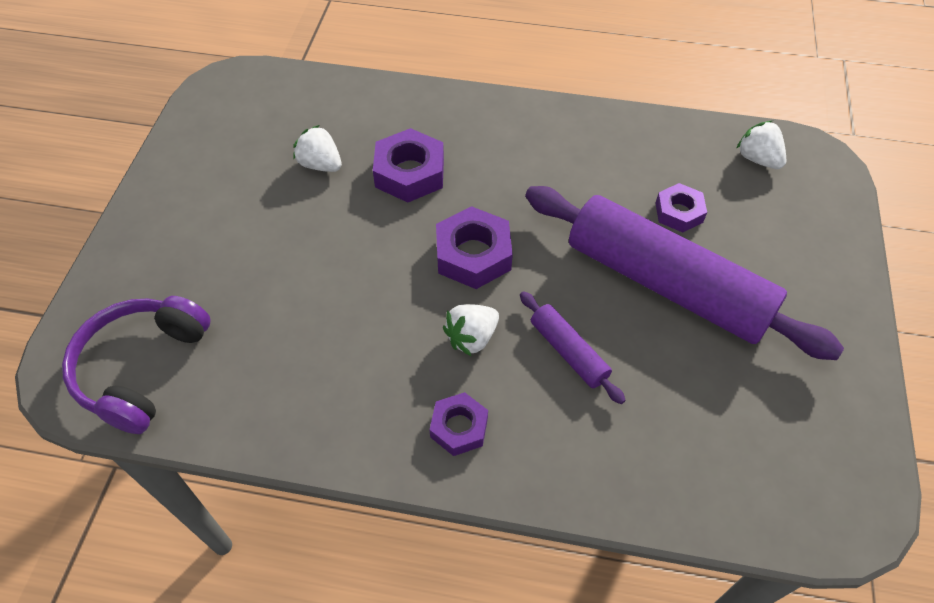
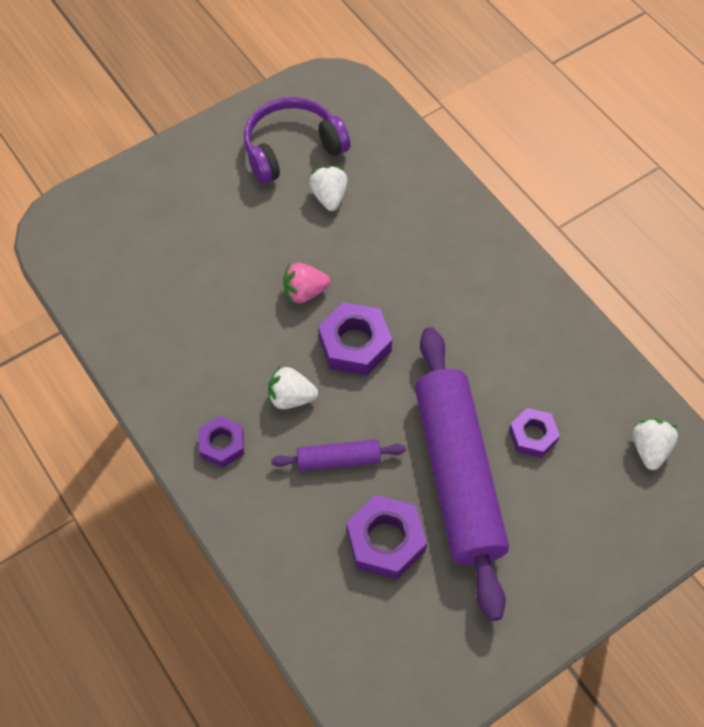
camera: 45 degrees right, 5 degrees up
purple headphones [62,296,211,434] -> purple headphones moved to [244,97,350,184]
purple nut [373,128,444,203] -> purple nut moved to [346,495,427,580]
purple rolling pin [520,291,626,404] -> purple rolling pin turned 75 degrees clockwise [271,440,406,471]
none -> pink strawberry [283,263,330,304]

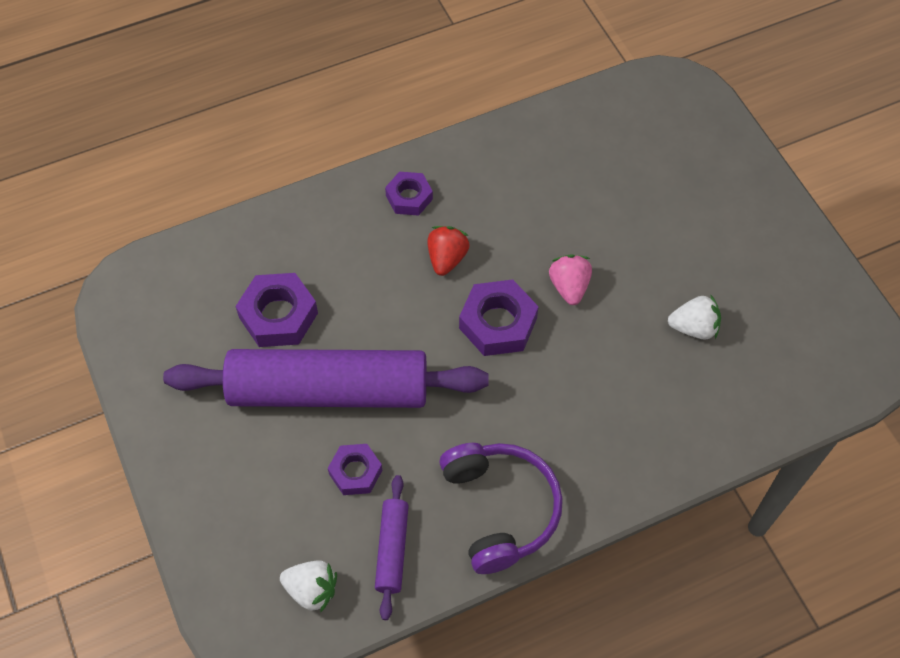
camera: 100 degrees right, 0 degrees up
purple headphones [244,97,350,184] -> purple headphones moved to [439,443,563,574]
white strawberry [268,366,318,409] -> red strawberry [427,226,470,276]
purple rolling pin [271,440,406,471] -> purple rolling pin moved to [375,475,409,620]

